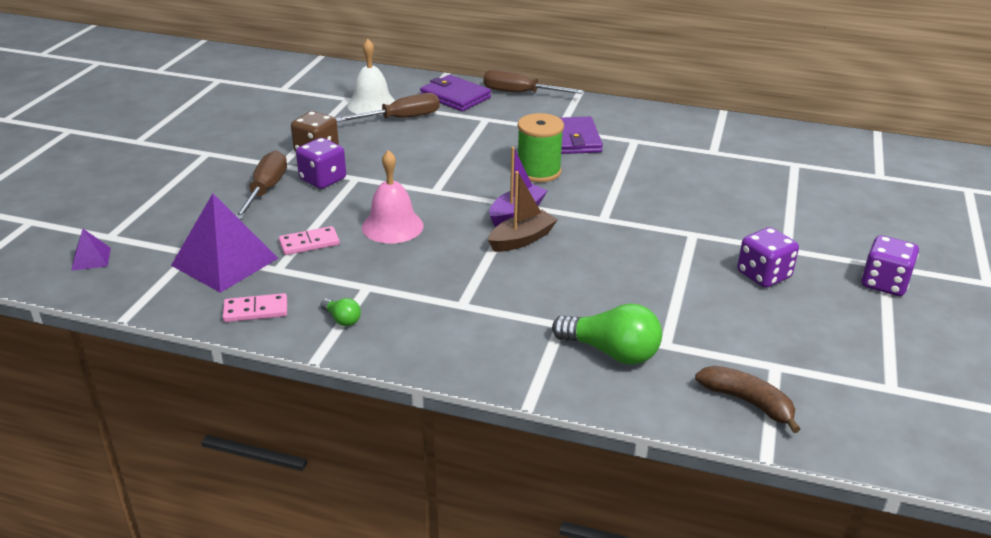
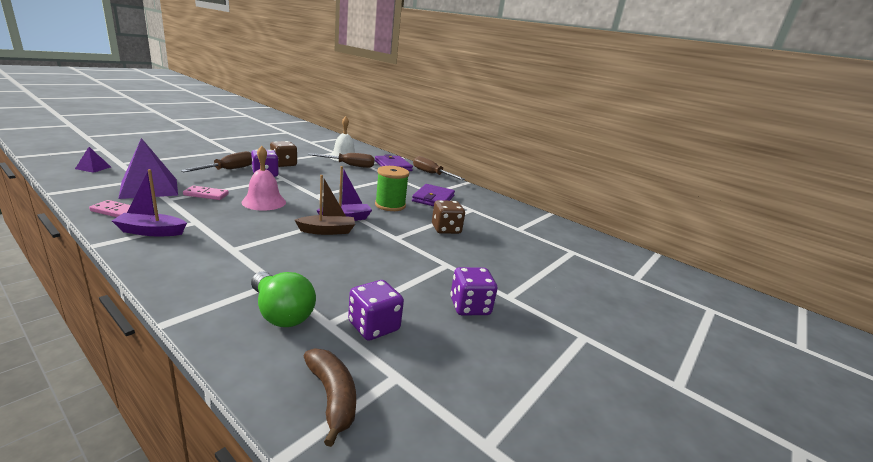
camera: 20 degrees right, 10 degrees down
green light bulb [321,298,361,326] -> purple boat [112,169,187,236]
purple dice [861,235,919,296] -> purple dice moved to [348,280,404,341]
none -> brown dice [432,200,465,234]

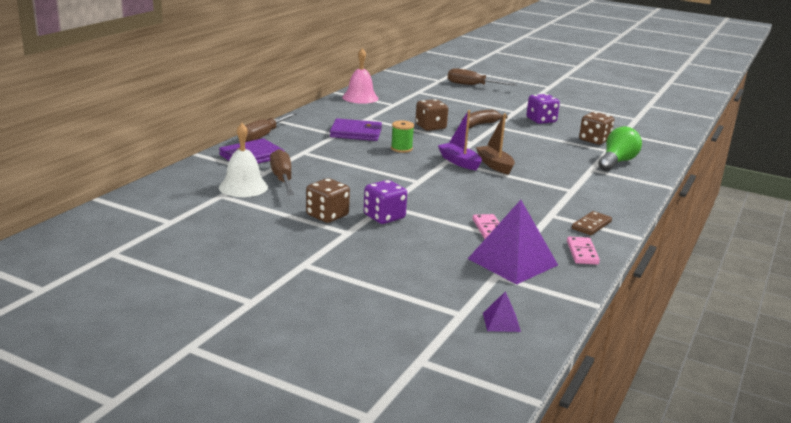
camera: 100 degrees left, 0 degrees up
purple boat [112,169,187,236] -> brown domino [572,211,612,235]
brown screwdriver [181,151,252,172] -> brown screwdriver moved to [448,68,518,86]
pink bell [242,146,286,211] -> pink bell moved to [342,48,378,104]
brown banana [304,348,356,447] -> brown banana moved to [462,110,508,128]
purple dice [348,280,404,341] -> brown dice [579,112,614,145]
green spool [375,166,409,211] -> green spool [391,121,414,153], size x0.64

